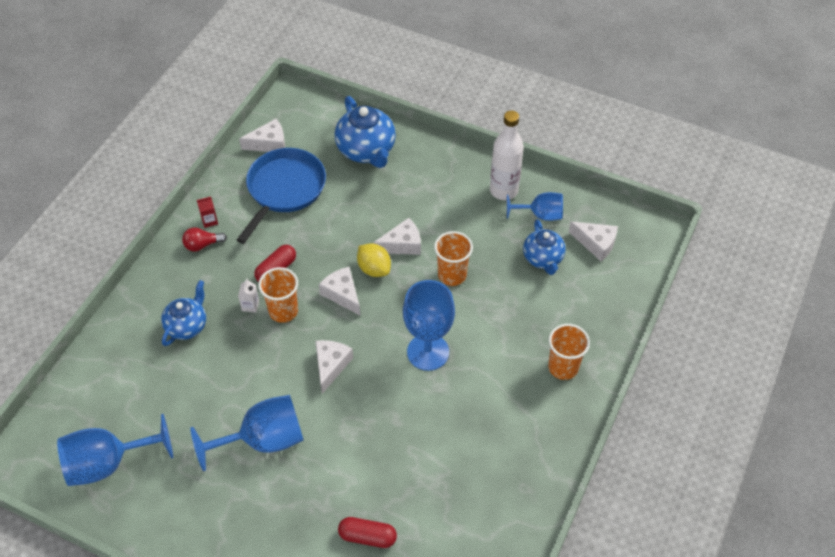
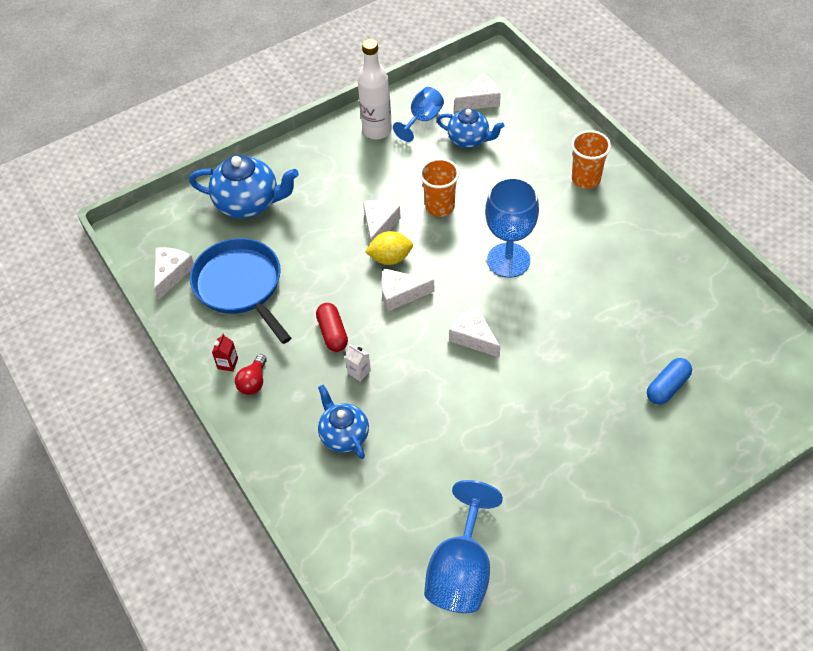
camera: 55 degrees left, 0 degrees up
blue goblet [190,395,304,471] -> none
orange cup [258,267,298,323] -> none
red capsule [338,517,397,548] -> blue capsule [647,358,692,405]

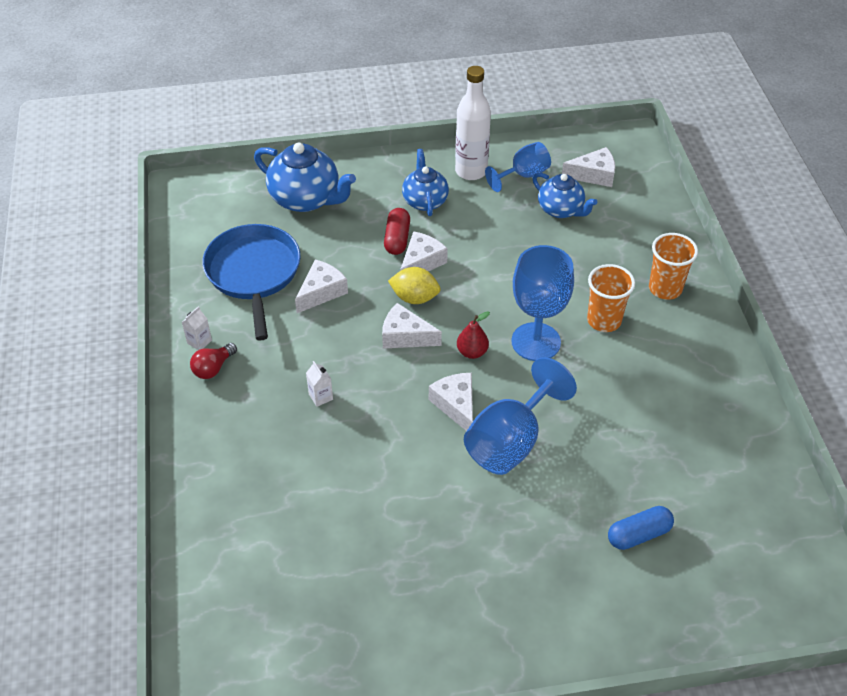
camera: 20 degrees right, 5 degrees down
white cheese [154,247,194,299] -> white cheese moved to [295,260,348,313]
red carton [212,333,238,372] -> white carton [182,306,212,350]
red capsule [316,303,348,352] -> red capsule moved to [384,208,410,255]
blue teapot [318,385,369,459] -> blue teapot moved to [402,149,449,216]
orange cup [419,158,459,217] -> orange cup moved to [587,264,635,332]
blue goblet [424,480,503,613] -> blue goblet moved to [464,357,577,475]
none -> red pear [457,311,490,359]

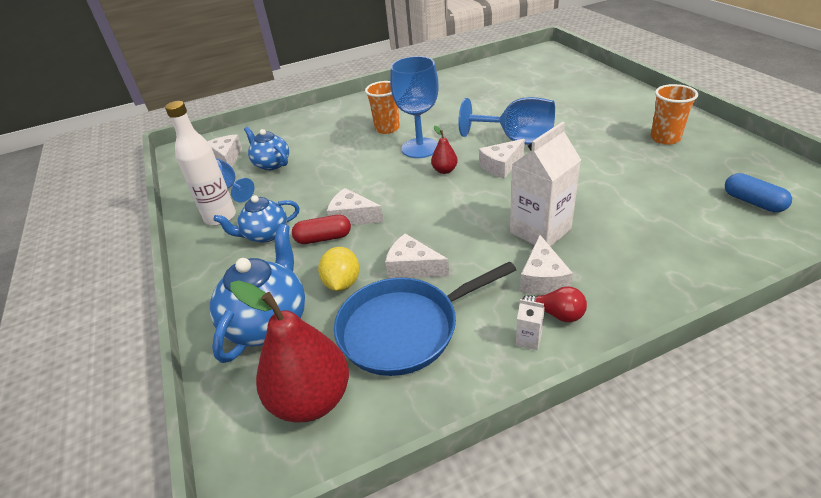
camera: 100 degrees left, 10 degrees down
white carton [306,361,333,407] -> white carton [510,122,581,247], size x2.49
white cheese [382,303,442,349] -> white cheese moved to [520,235,573,295]
yellow lemon [388,267,440,304] -> yellow lemon moved to [318,247,359,291]
blue teapot [532,173,597,218] -> blue teapot turned 75 degrees counterclockwise [244,127,289,171]
blue capsule [608,506,674,550] -> blue capsule moved to [725,173,792,212]
orange cup [649,233,698,300] -> orange cup moved to [650,84,698,145]
none -> red pear [230,281,349,422]

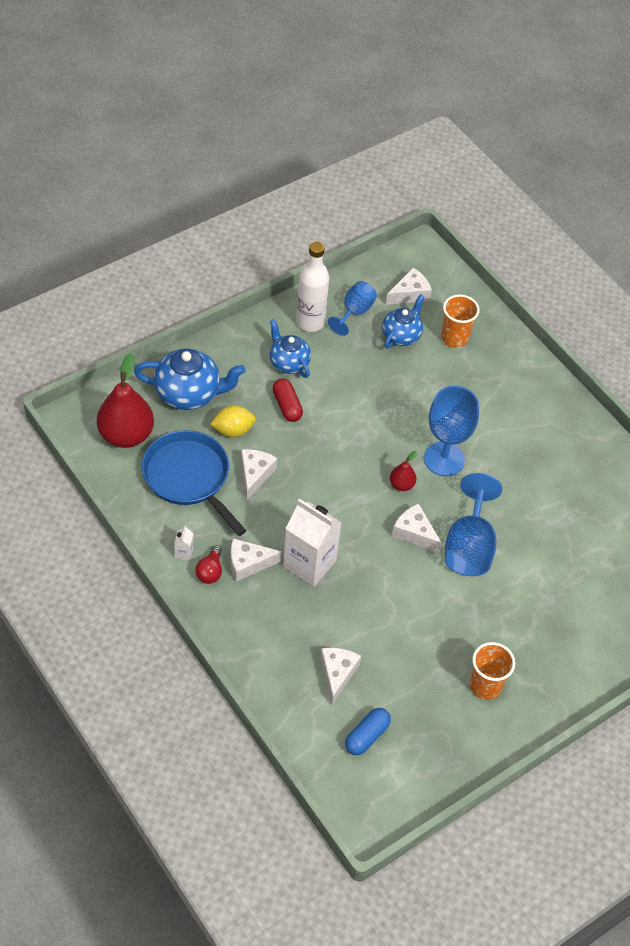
camera: 70 degrees right, 15 degrees up
white cheese [327,188,384,225] -> white cheese moved to [320,647,361,705]
orange cup [365,81,400,134] -> orange cup moved to [442,294,480,348]

